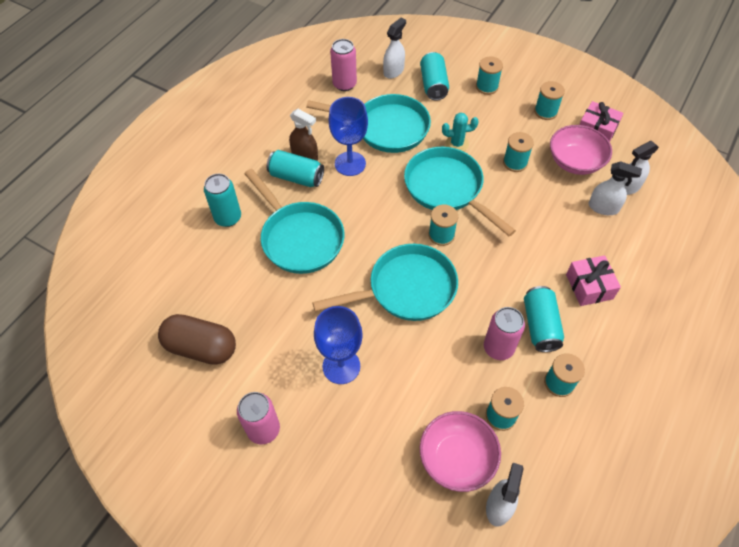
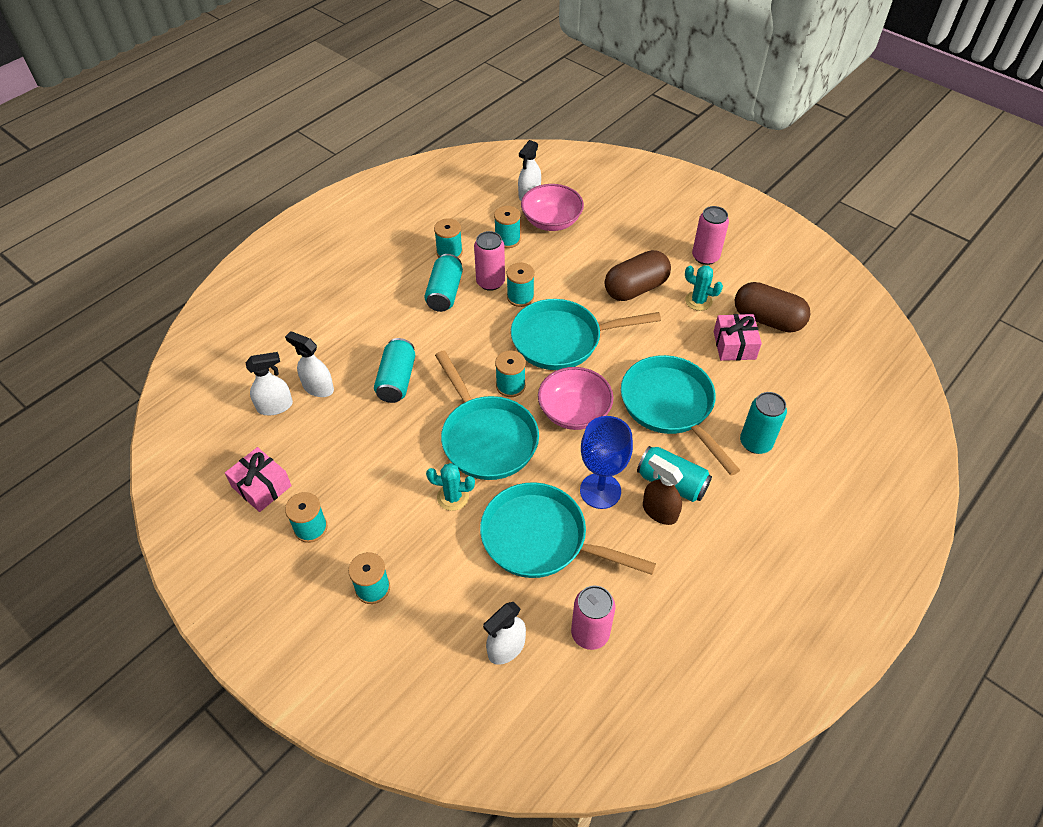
camera: 170 degrees left, 5 degrees down
blue goblet [314,306,363,384] -> brown capsule [605,250,671,301]
turquoise can [420,52,449,101] -> turquoise can moved to [374,338,415,403]
turquoise spool [503,132,534,172] -> turquoise spool moved to [506,263,535,307]
pink bowl [550,125,612,175] -> pink bowl moved to [538,367,614,430]
pink gift [566,255,621,306] -> pink gift moved to [714,314,762,361]
none -> turquoise cactus [685,265,723,311]

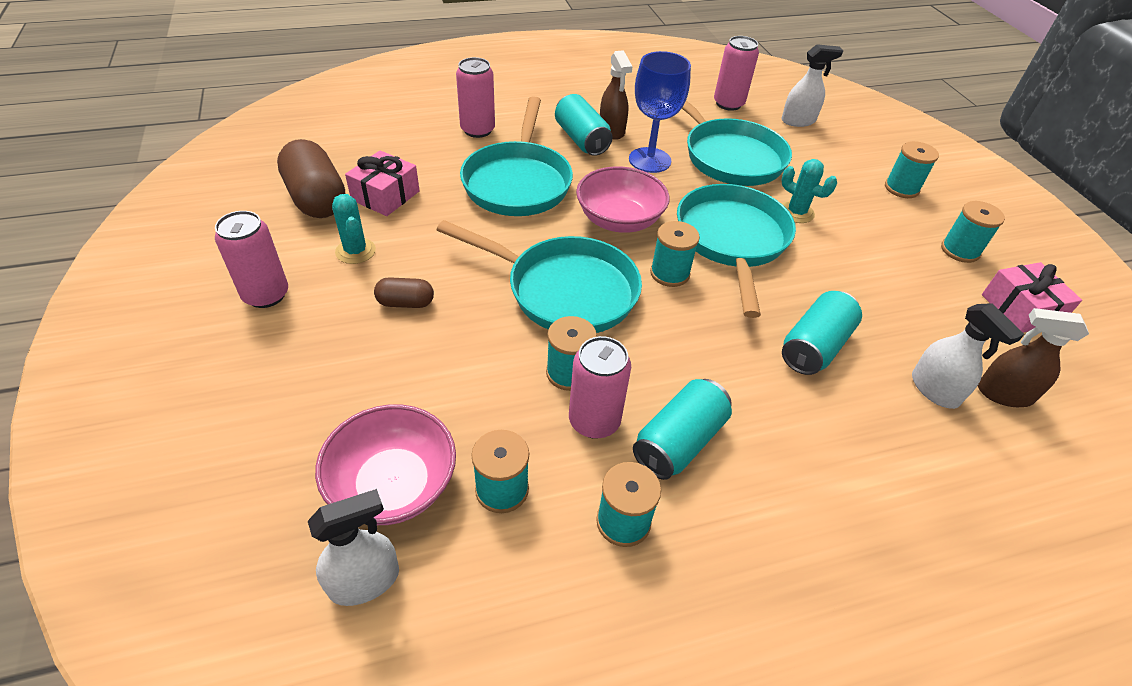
camera: 150 degrees left, 5 degrees down
white spray bottle [245,352,293,415] -> brown spray bottle [978,308,1089,407]
brown capsule [605,250,671,301] -> brown capsule [374,277,434,308], size x0.51
turquoise can [740,392,787,454] -> pink can [456,57,495,138]

